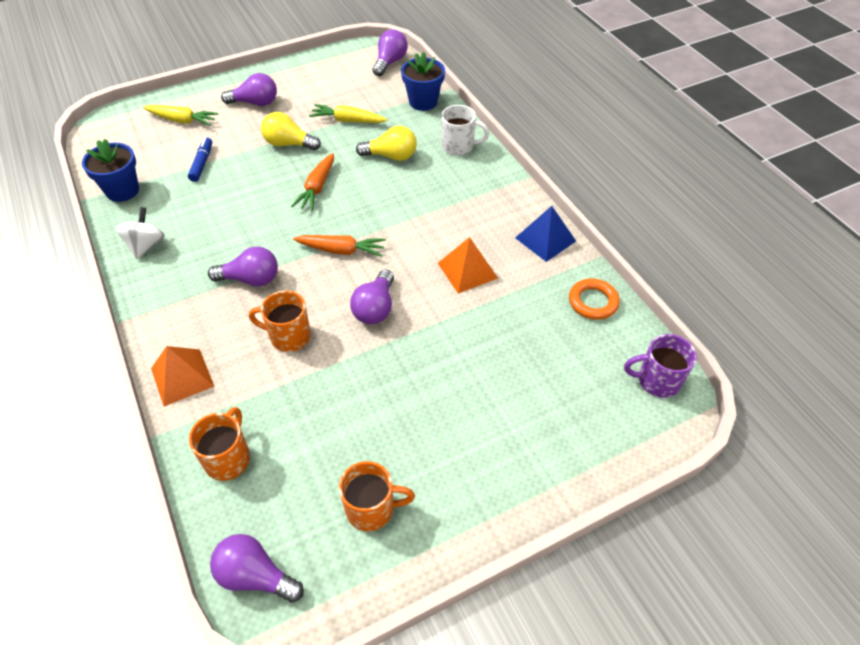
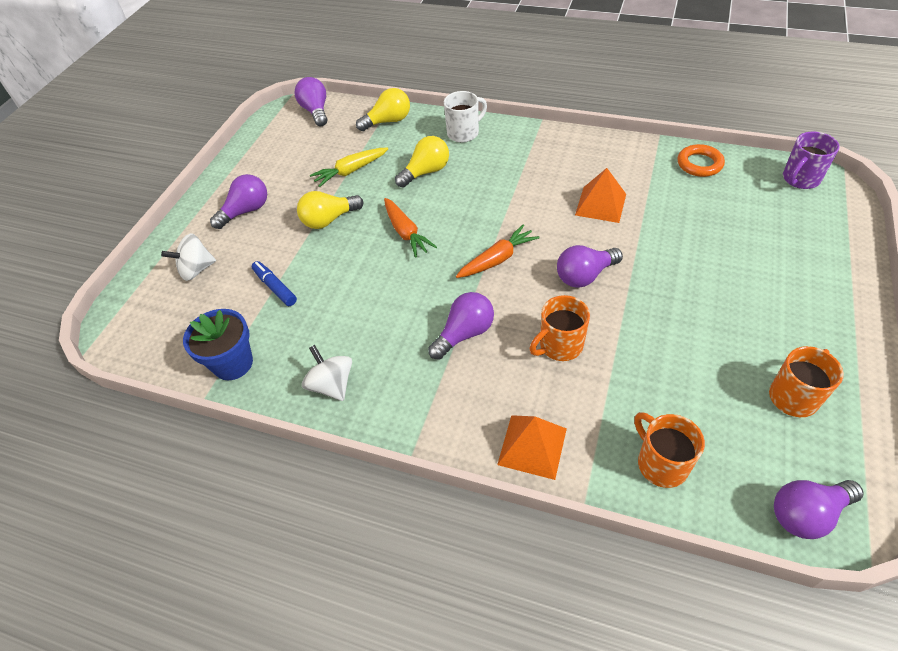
camera: 40 degrees left, 0 degrees up
yellow carrot [143,105,218,126] -> white spinning top [161,233,216,281]
purple light bulb [350,270,394,324] -> purple light bulb turned 90 degrees clockwise [557,245,623,288]
blue flower pot [401,52,445,111] -> yellow light bulb [356,88,410,131]
blue pyramid [515,206,576,262] -> none

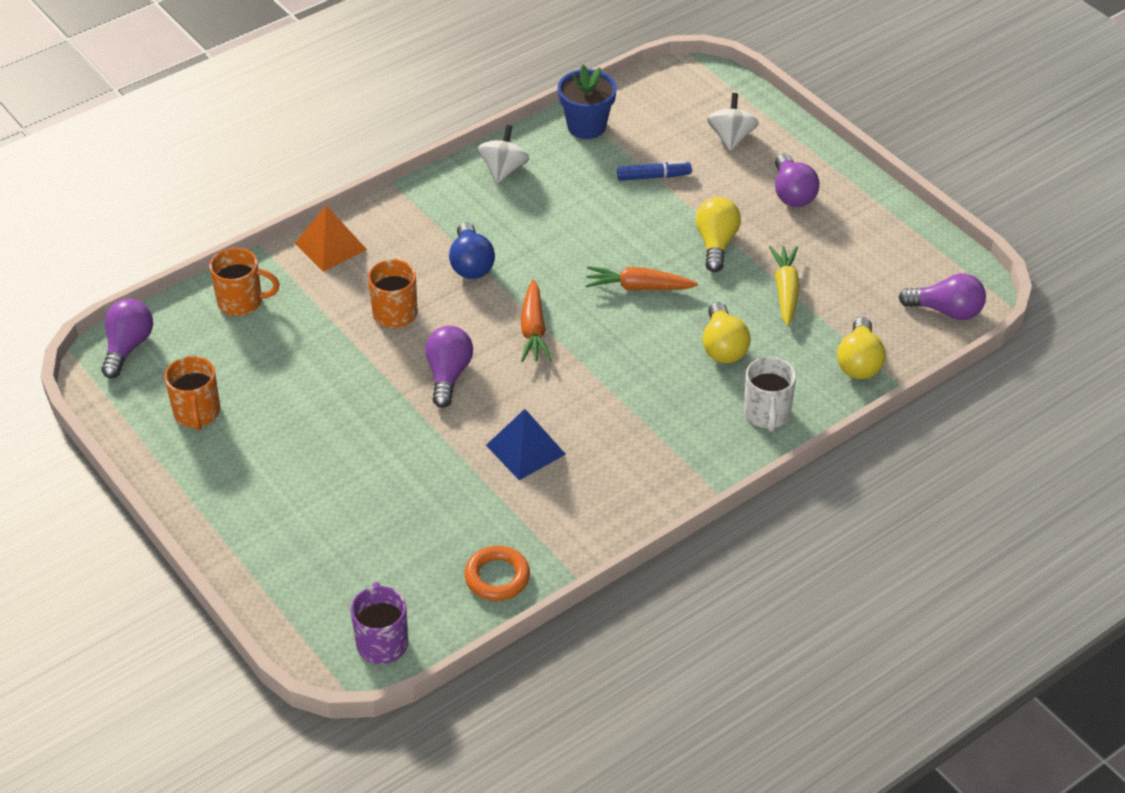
camera: 120 degrees right, 5 degrees down
white spinning top [302,345,352,401] -> white spinning top turned 75 degrees counterclockwise [478,125,529,183]
purple light bulb [428,292,494,360] -> blue light bulb [449,222,495,279]
orange pyramid [575,168,626,223] -> blue pyramid [486,409,566,480]

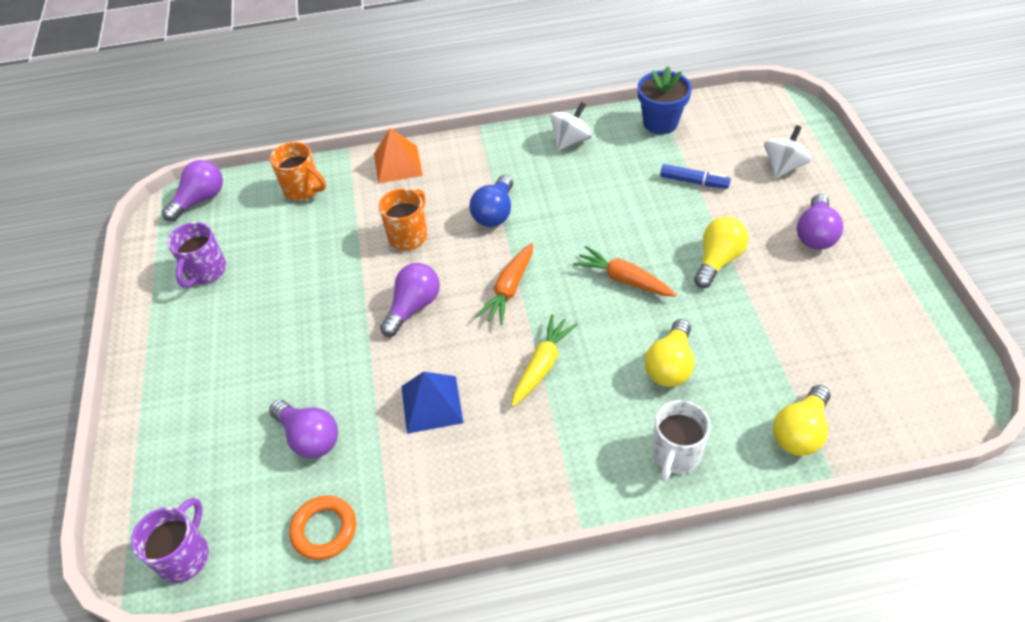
camera: 30 degrees right, 5 degrees up
orange mug [164,356,220,431] -> purple mug [167,222,226,288]
yellow carrot [769,246,800,326] -> yellow carrot moved to [511,314,578,407]
purple light bulb [898,273,986,320] -> purple light bulb moved to [269,400,338,459]

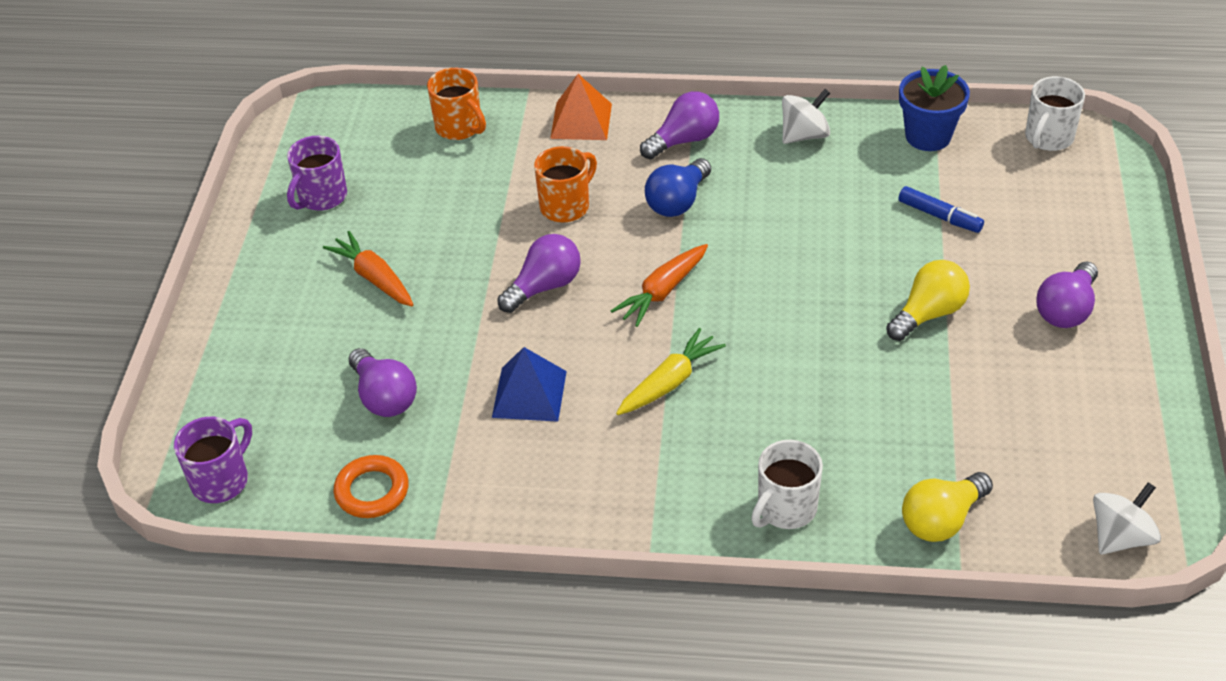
camera: 15 degrees right, 5 degrees down
purple light bulb [162,160,223,221] -> purple light bulb moved to [640,91,719,159]
orange carrot [573,246,677,297] -> orange carrot moved to [323,231,414,307]
yellow light bulb [645,319,695,387] -> none
white spinning top [764,125,812,178] -> white spinning top moved to [1093,482,1161,555]
none -> white mug [1025,76,1085,151]

